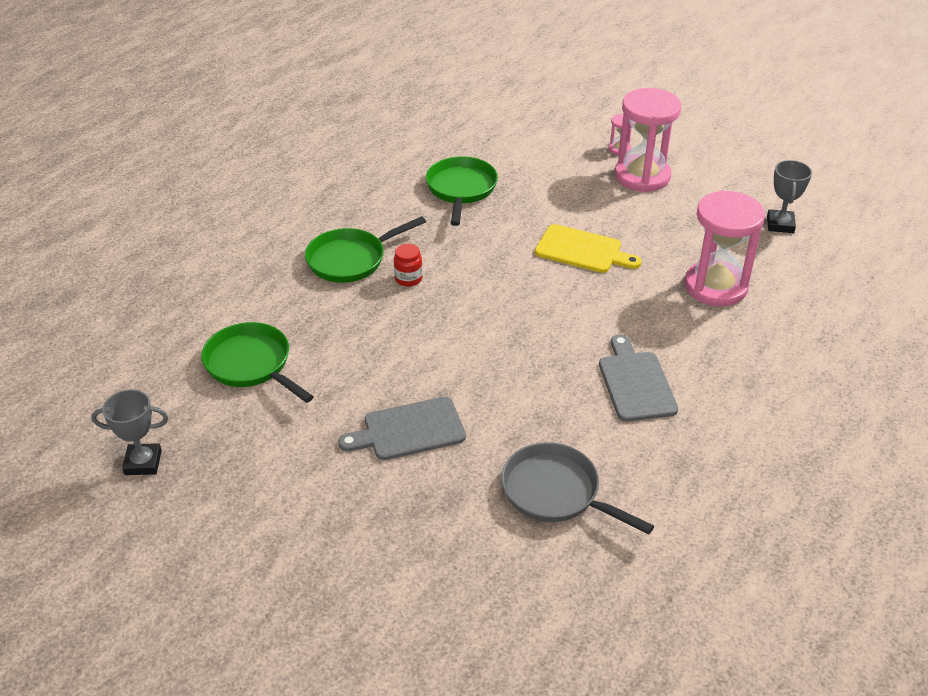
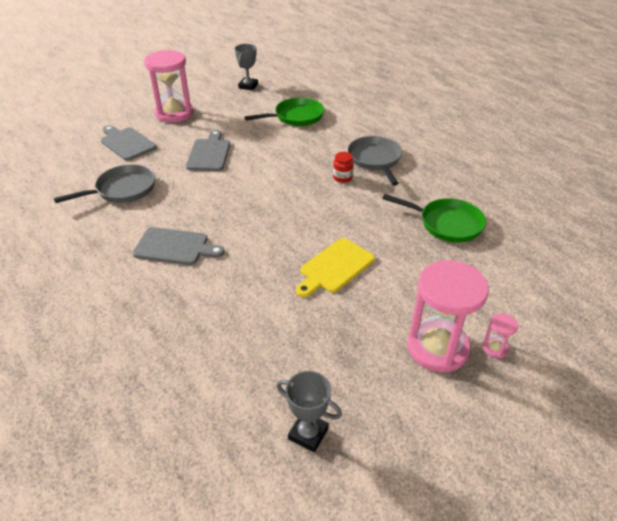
camera: 110 degrees right, 0 degrees up
green pan [305,216,426,283] -> grey pan [348,136,402,186]
pink hourglass [684,190,765,306] -> pink hourglass moved to [144,50,193,123]
none -> grey cutting board [101,125,157,161]

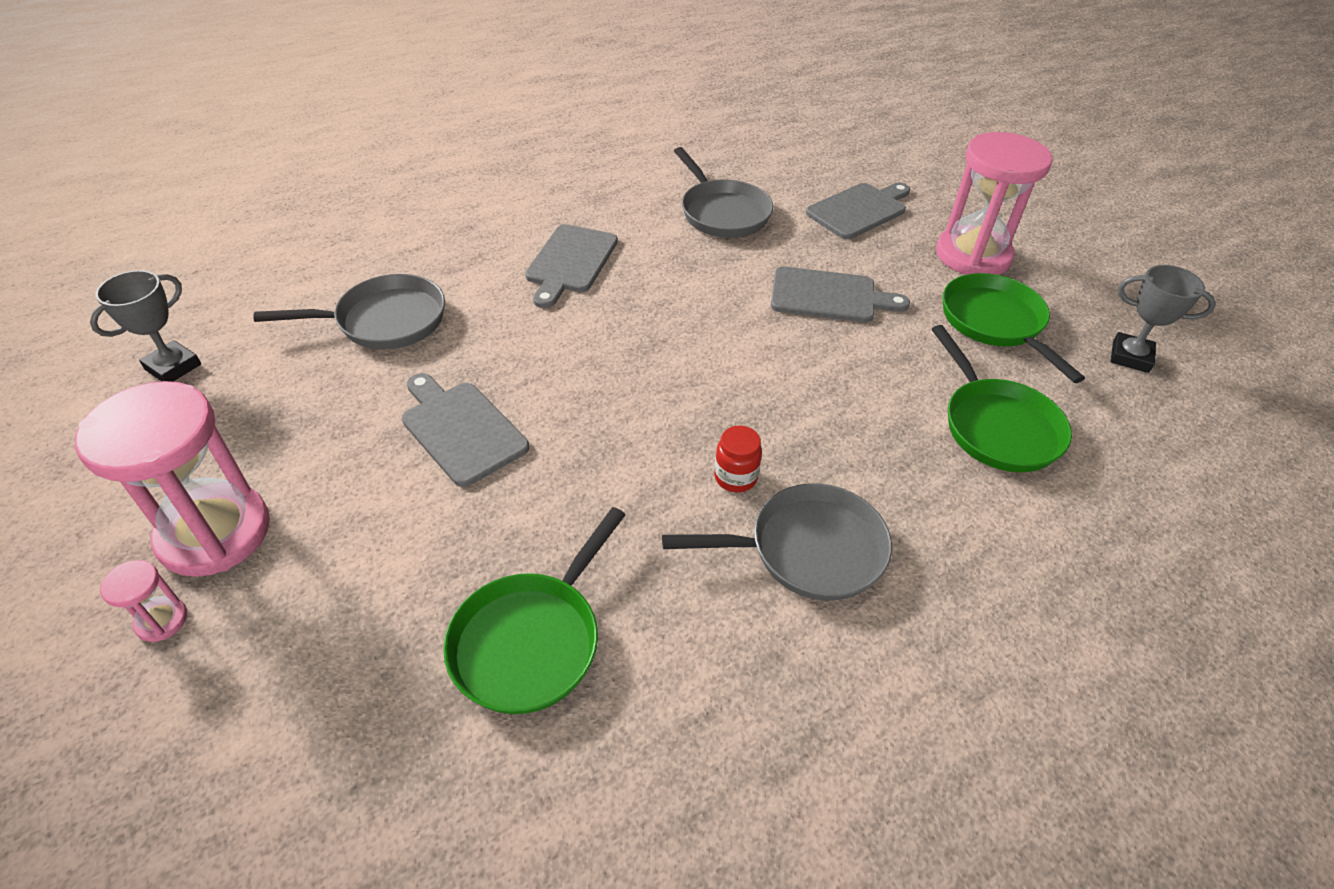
camera: 95 degrees right, 5 degrees up
yellow cutting board [296,238,375,297] -> grey cutting board [402,373,529,487]
none -> grey pan [254,274,445,349]
none -> green pan [943,273,1085,383]

